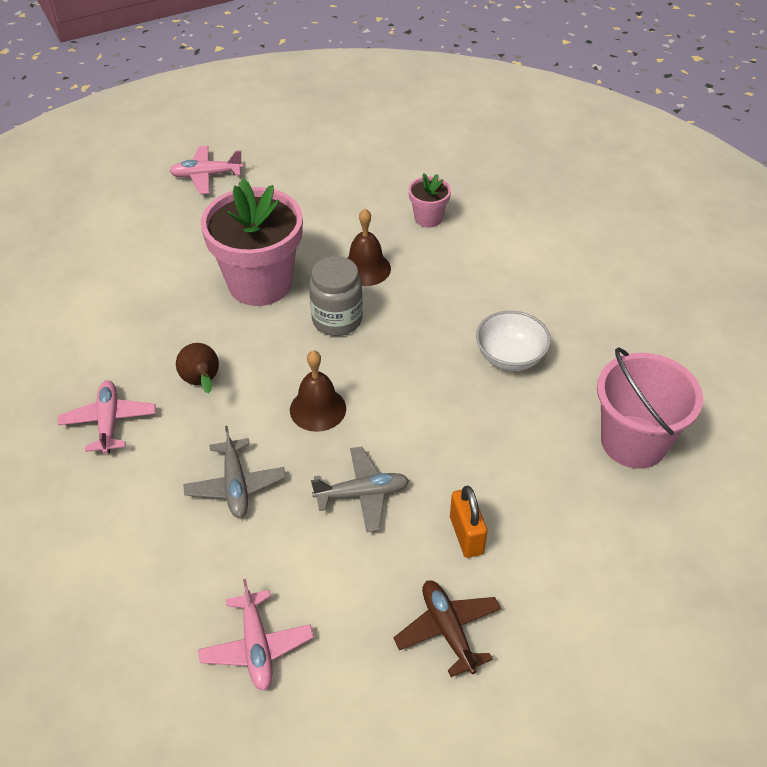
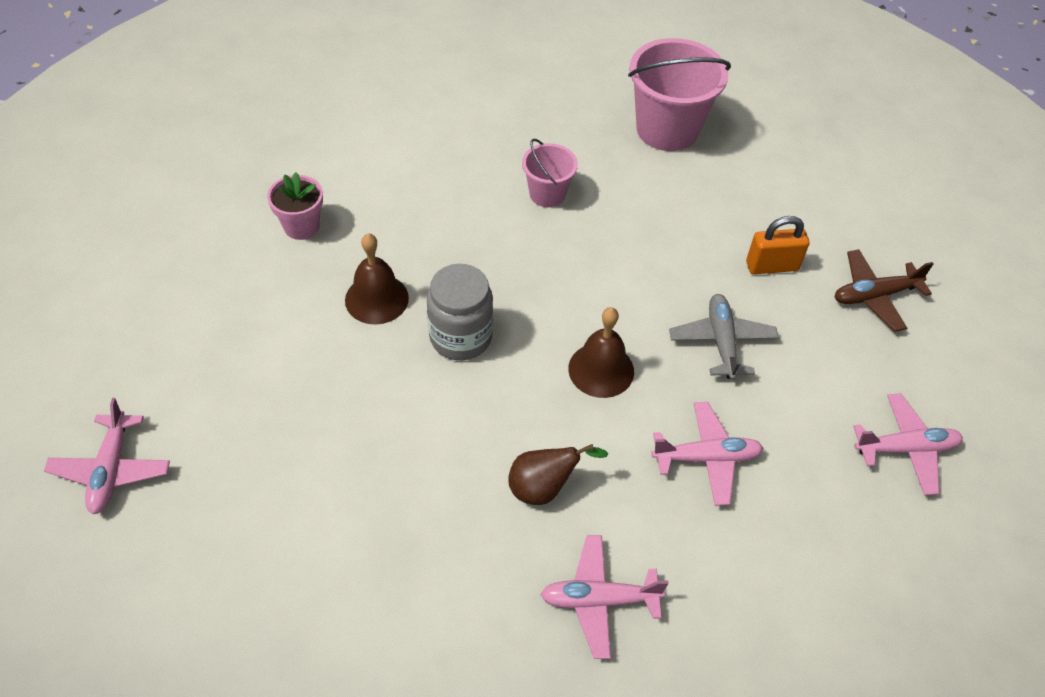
camera: 85 degrees left, 5 degrees up
grey plane [183,426,286,518] -> pink plane [651,402,763,506]
pink flower pot [201,179,303,306] -> none
white bowl [476,311,551,371] -> pink bucket [522,139,578,207]

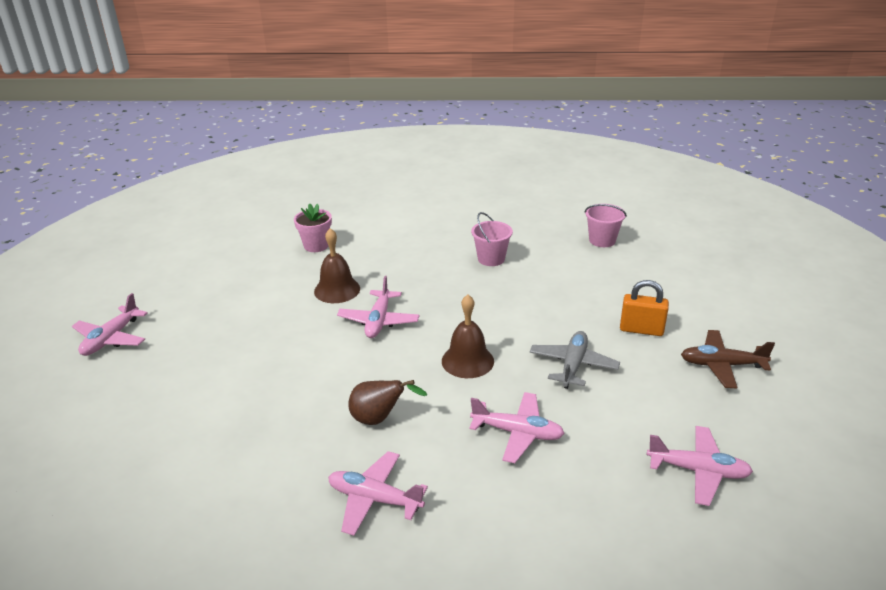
camera: 25 degrees right, 20 degrees down
grey jar [427,264,493,360] -> pink plane [337,276,419,338]
pink bucket [628,38,731,151] -> pink bucket [585,204,627,247], size x0.55

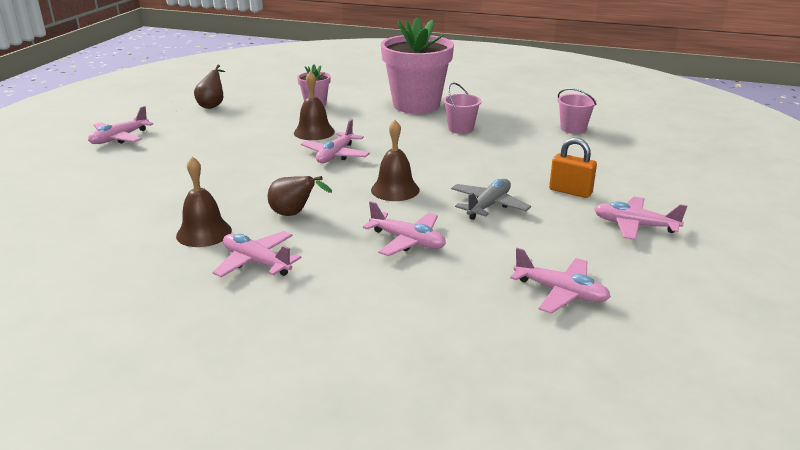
camera: 15 degrees right, 5 degrees down
brown plane [681,330,775,388] -> pink plane [594,197,687,240]
none -> brown bell [176,157,232,247]
none -> brown pear [194,65,225,109]
none -> pink flower pot [381,17,454,114]

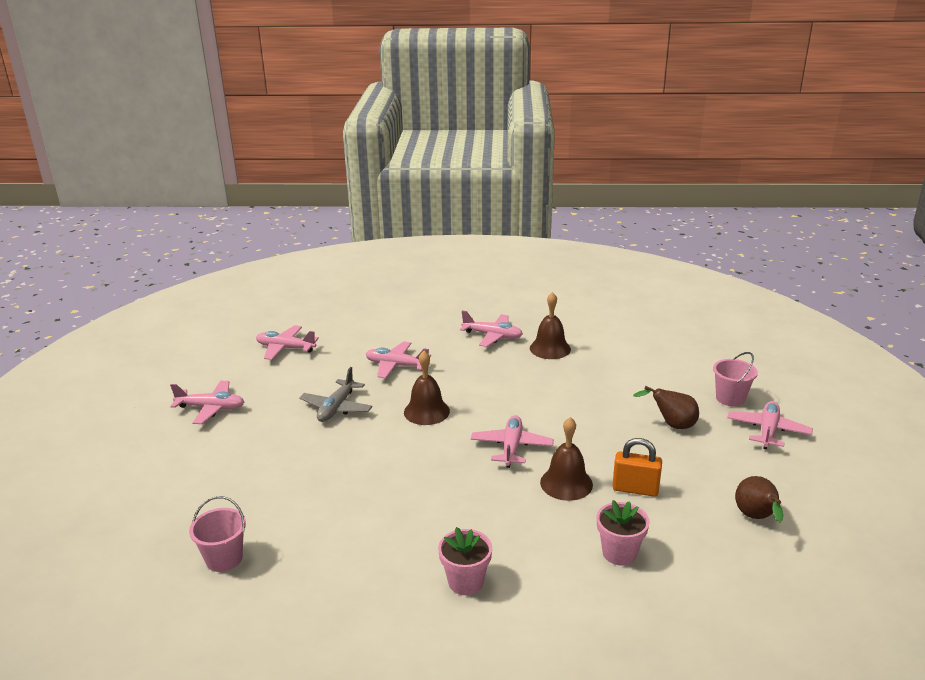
camera: 165 degrees right, 0 degrees up
brown pear [268,176,332,216] -> brown pear moved to [633,386,699,429]
pink flower pot [381,17,454,114] -> pink flower pot [438,527,492,595], size x0.46
pink bucket [443,82,481,134] -> pink bucket moved to [713,352,758,406]
orange padlock [549,138,597,198] -> orange padlock moved to [612,438,662,497]

